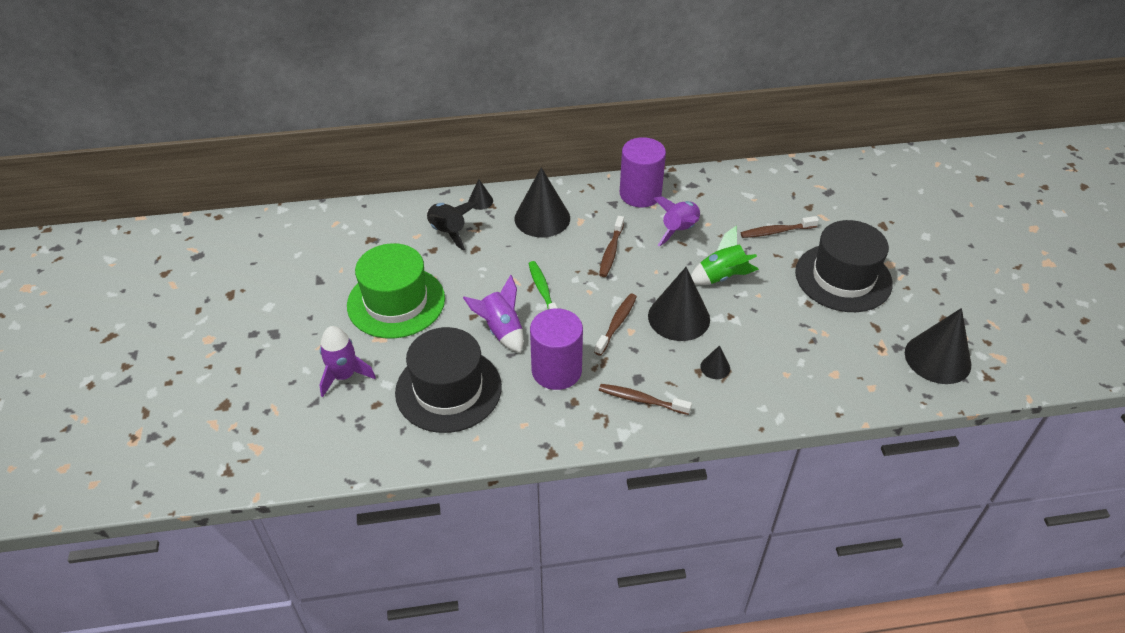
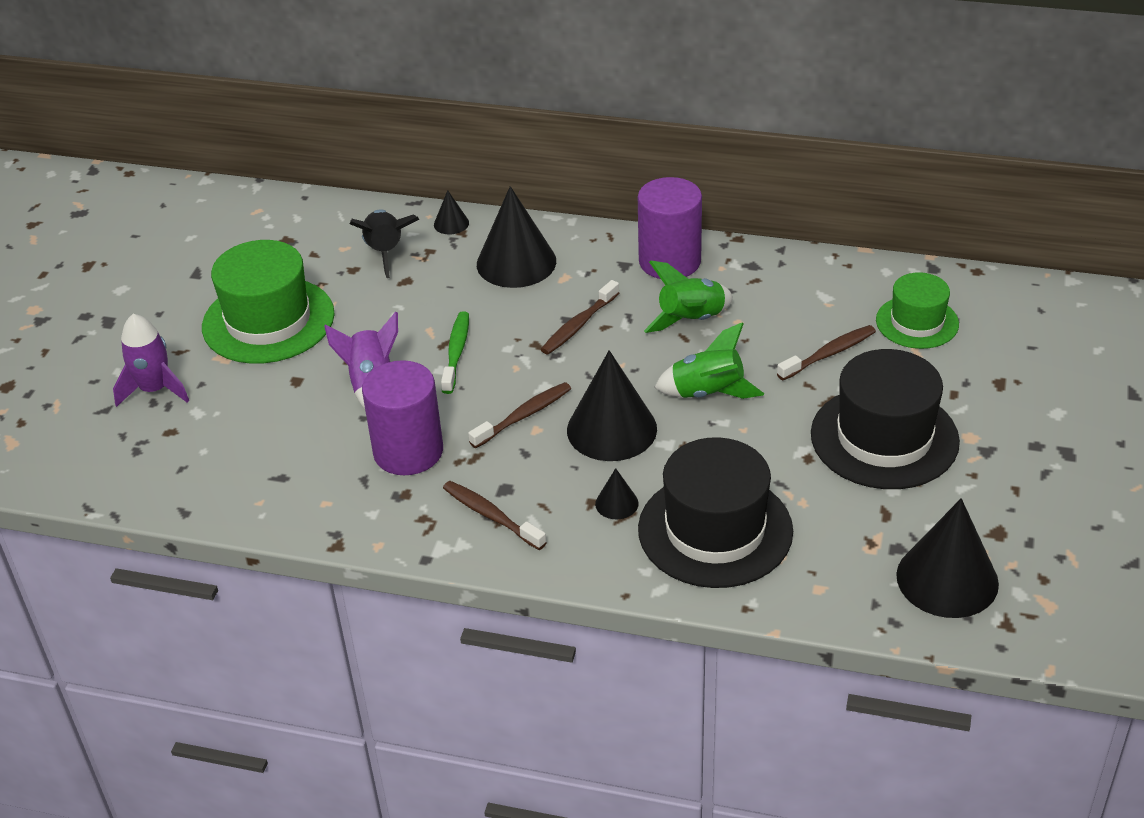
camera: 25 degrees right, 5 degrees down
black hat [395,327,502,433] -> black hat moved to [638,437,793,588]
purple rocket [654,196,700,246] -> green rocket [644,261,733,333]
brown toothbrush [741,216,819,238] -> brown toothbrush turned 135 degrees clockwise [777,325,876,380]
none -> green hat [876,272,959,349]

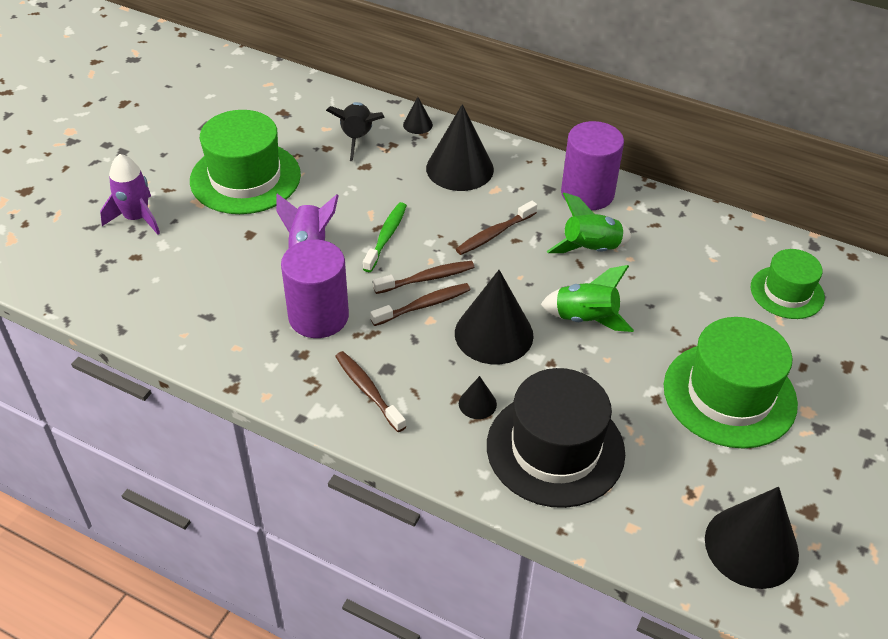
camera: 10 degrees right, 5 degrees up
brown toothbrush [777,325,876,380] -> brown toothbrush moved to [373,261,475,294]
black hat [811,349,960,489] -> green hat [664,317,798,449]

